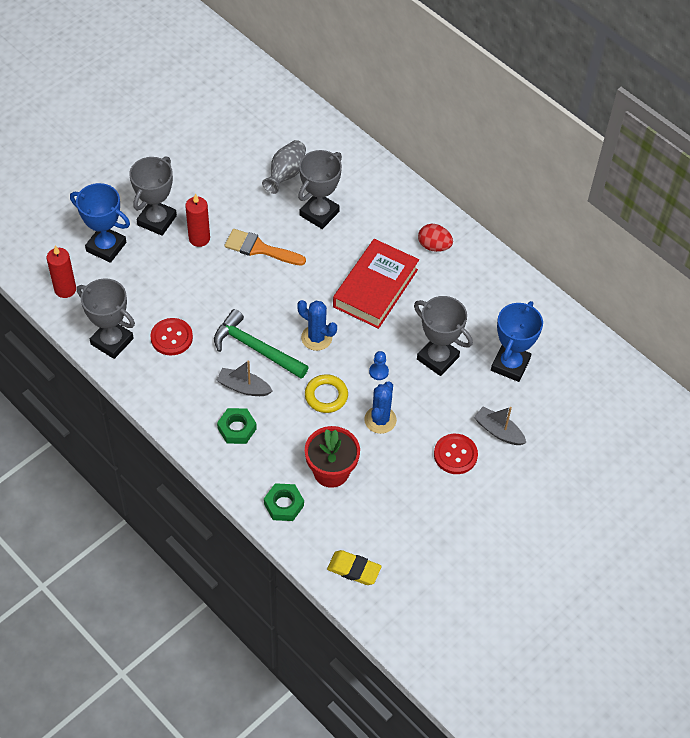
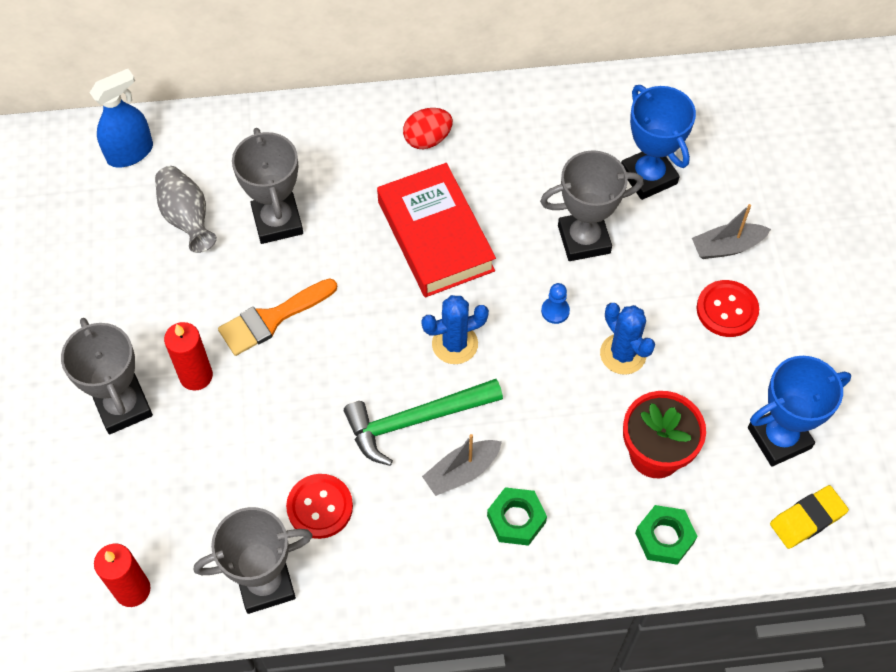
camera: 50 degrees left, 5 degrees up
blue trophy [70,183,130,263] -> blue trophy moved to [748,356,851,466]
yellow ring [305,374,348,413] -> none
none -> blue spray bottle [90,69,153,167]

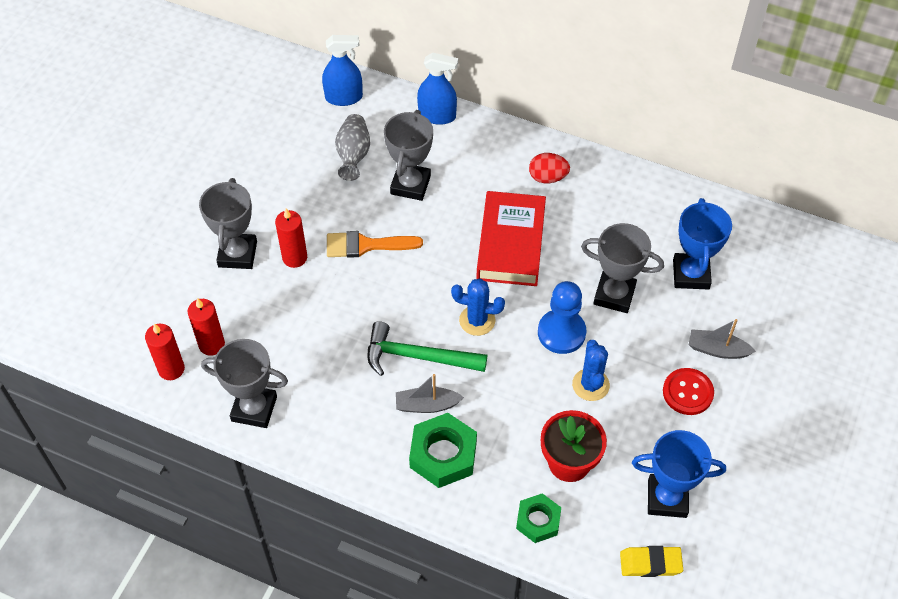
camera: 30 degrees right, 5 degrees down
red button [286,474,353,539] -> none
green nut [487,487,547,546] -> green nut [409,413,477,488], size x1.57
blue pawn [541,283,570,324] -> blue pawn [538,281,586,354], size x2.14
none -> red candle [188,298,225,356]
none -> blue spray bottle [417,53,458,125]

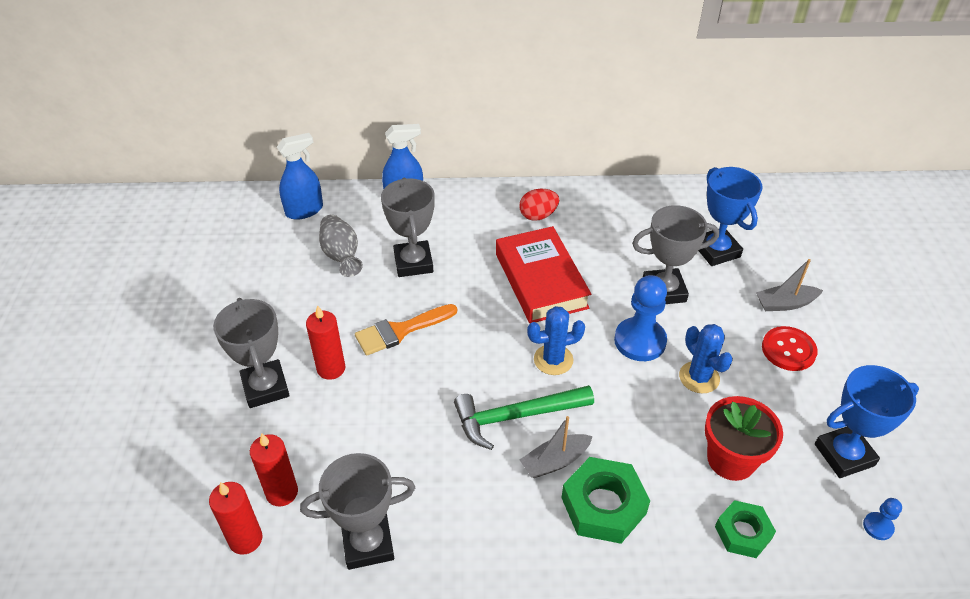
camera: 25 degrees left, 10 degrees down
yellow eraser [620,546,683,577] -> blue pawn [863,498,902,540]

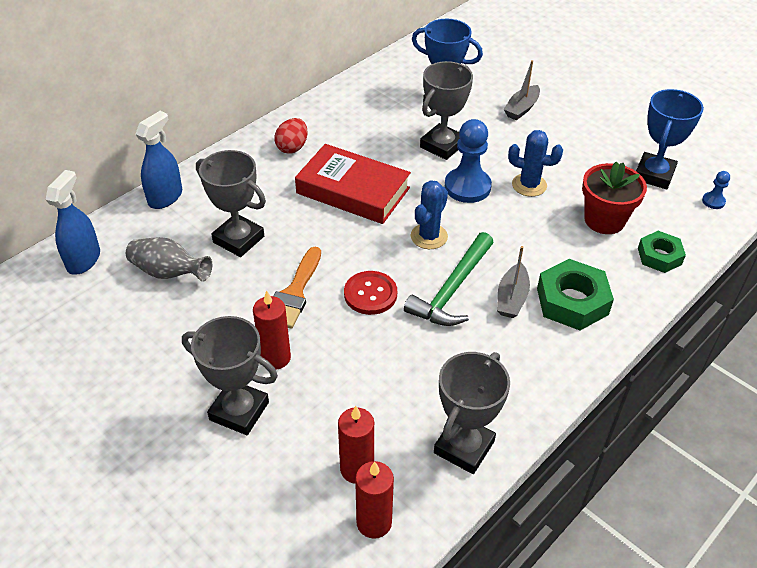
camera: 45 degrees left, 0 degrees up
red button [762,326,818,371] -> red button moved to [344,271,397,315]

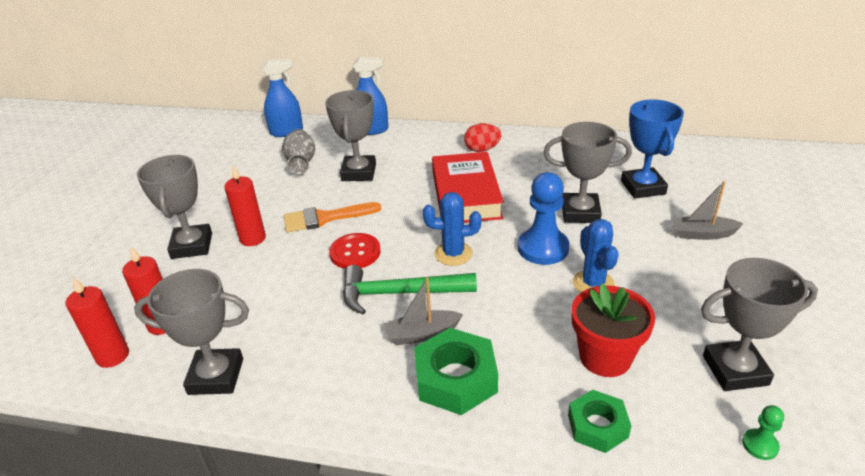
camera: 60 degrees right, 10 degrees down
blue trophy [636,89,704,189] -> grey trophy [701,258,818,391]
blue pawn [702,171,730,209] -> green pawn [742,405,784,460]

